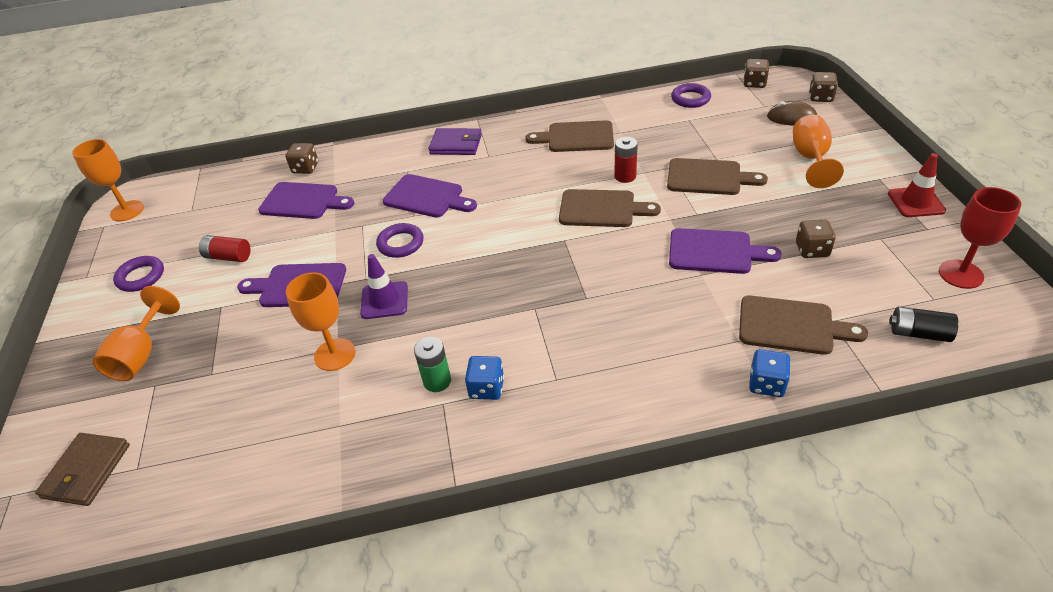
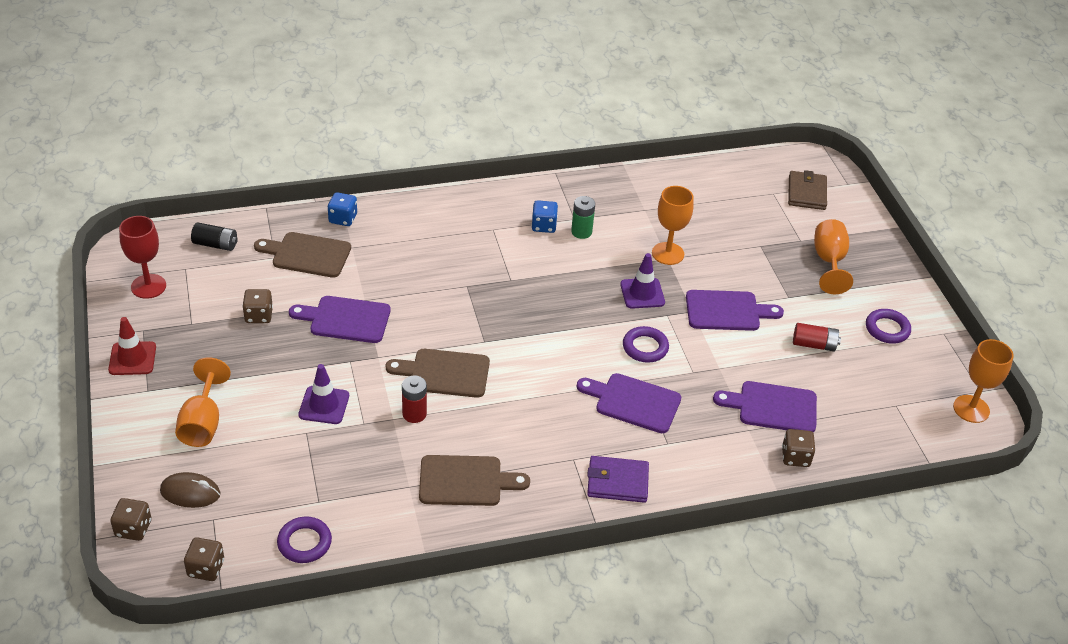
camera: 170 degrees right, 0 degrees up
brown cutting board [667,158,768,195] -> purple traffic cone [298,364,349,424]

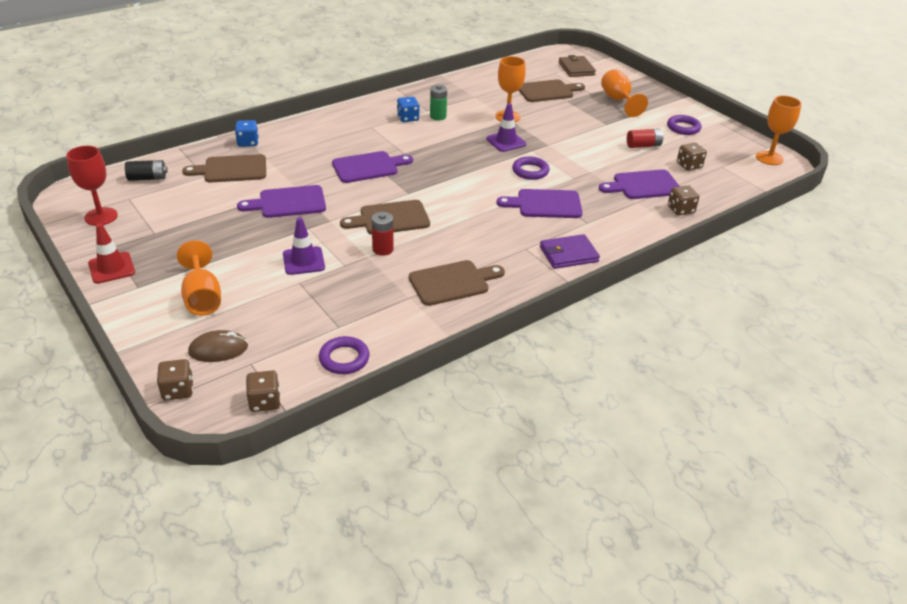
camera: 20 degrees left, 5 degrees down
brown dice [242,289,273,323] -> brown dice moved to [677,143,707,171]
purple cutting board [686,290,784,331] -> purple cutting board moved to [332,151,413,183]
none -> brown cutting board [518,79,585,102]

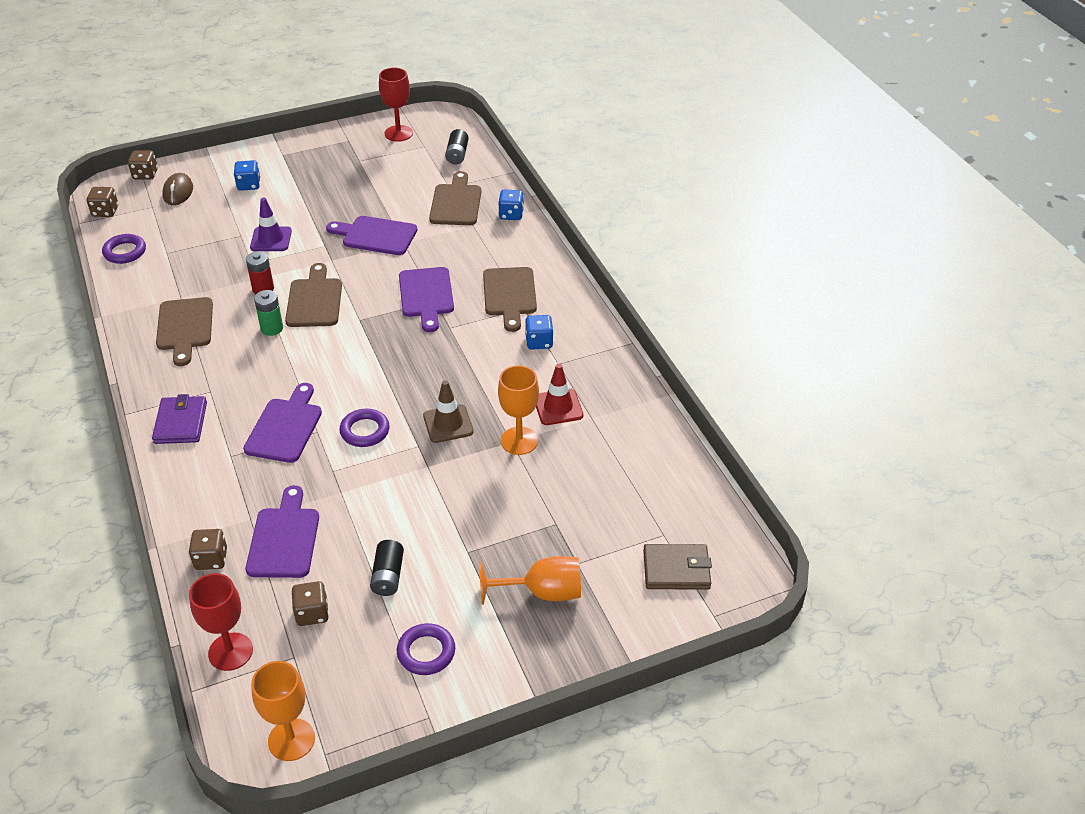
camera: 105 degrees right, 5 degrees up
red traffic cone [88,223,135,284] -> red traffic cone moved to [536,364,583,425]
orange goblet [177,240,221,316] -> blue dice [234,160,260,191]
purple cutting board [237,185,326,218] -> purple cutting board turned 75 degrees counterclockwise [326,216,417,255]
green battery [430,85,447,120] -> green battery moved to [254,290,283,336]
purple traffic cone [486,103,526,152] -> brown traffic cone [423,380,474,443]
brown cutting board [518,79,585,102] -> brown cutting board moved to [483,267,537,332]
red battery [627,129,663,148] -> black battery [370,540,404,596]
none -> red goblet [189,573,253,671]

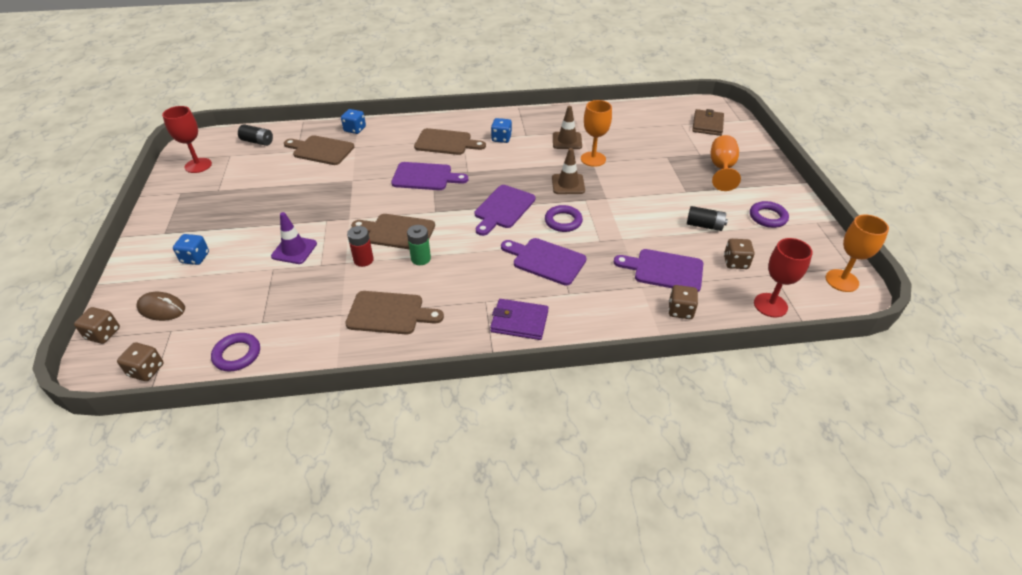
camera: 75 degrees left, 0 degrees up
purple cutting board [326,216,417,255] -> purple cutting board moved to [475,185,535,236]
red traffic cone [536,364,583,425] -> brown traffic cone [553,106,582,149]

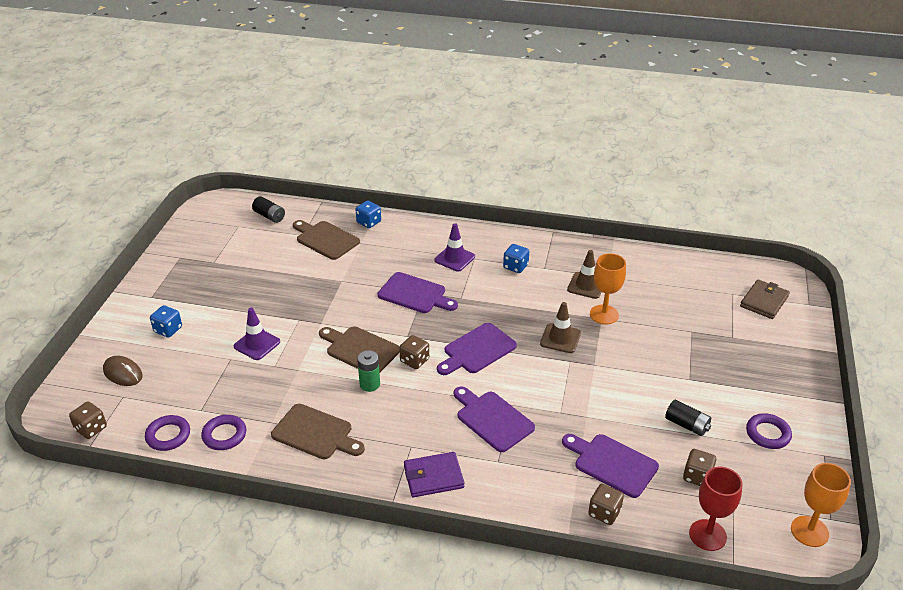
camera: 20 degrees right, 5 degrees down
brown dice [74,307,120,344] -> brown dice moved to [399,335,429,369]
red goblet [162,106,212,173] -> none
red battery [347,226,374,267] -> none
brown cutting board [414,128,486,155] -> purple traffic cone [435,223,475,272]
purple wallet [490,299,548,340] -> purple wallet turned 45 degrees counterclockwise [404,452,465,497]
purple ring [545,205,583,232] -> purple ring moved to [201,415,246,450]
orange goblet [711,135,741,191] -> none

